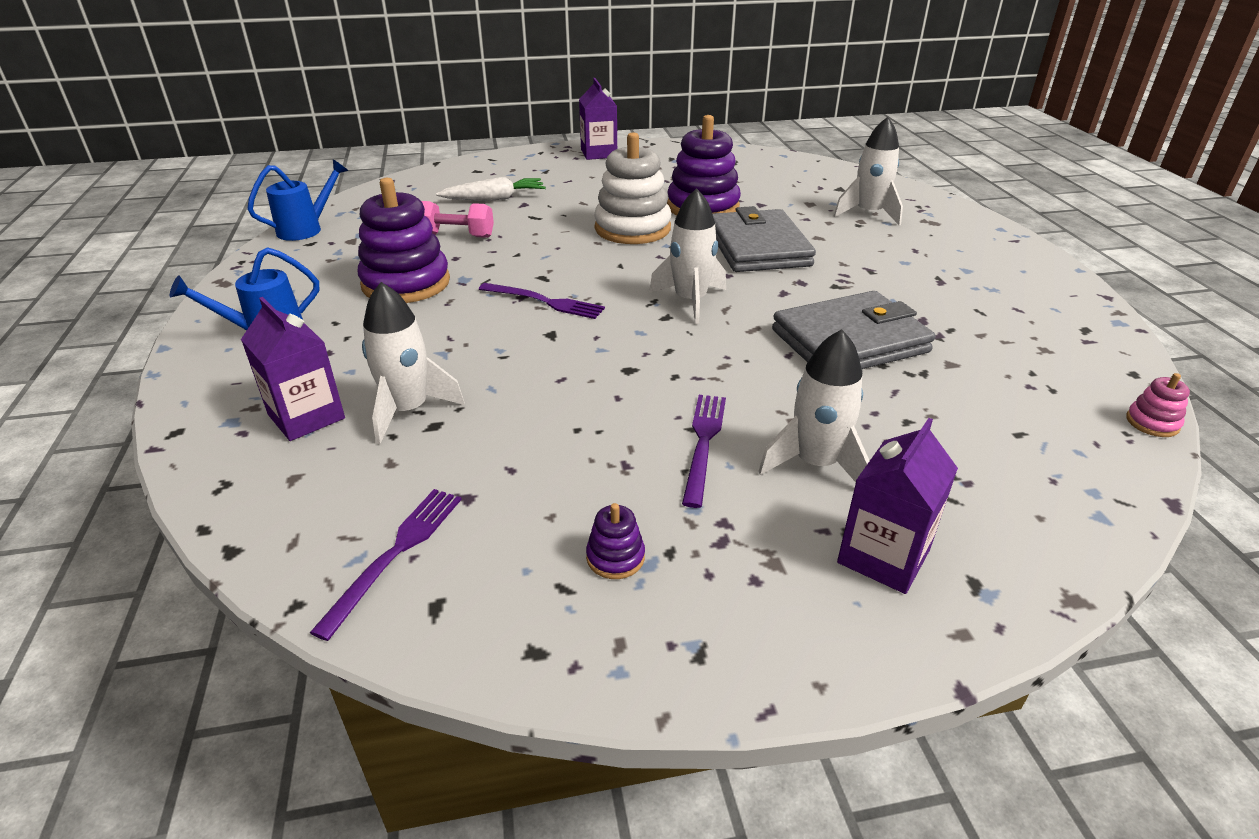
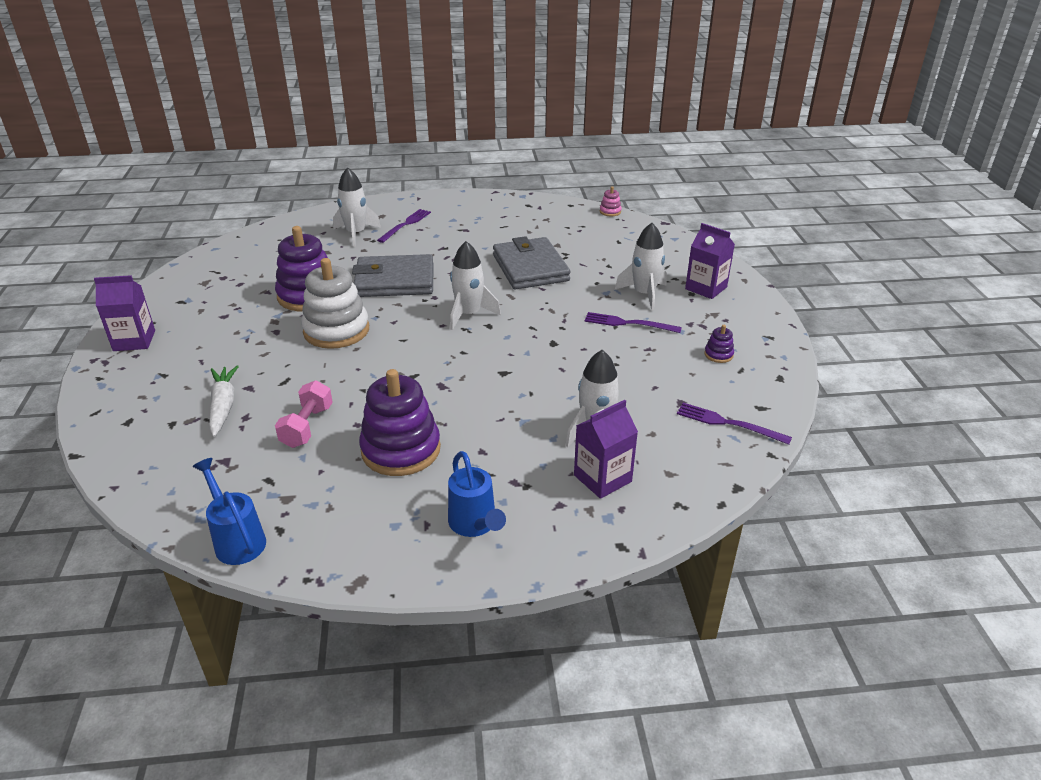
camera: 85 degrees left, 0 degrees up
purple fork [479,283,605,319] -> purple fork moved to [377,209,431,243]

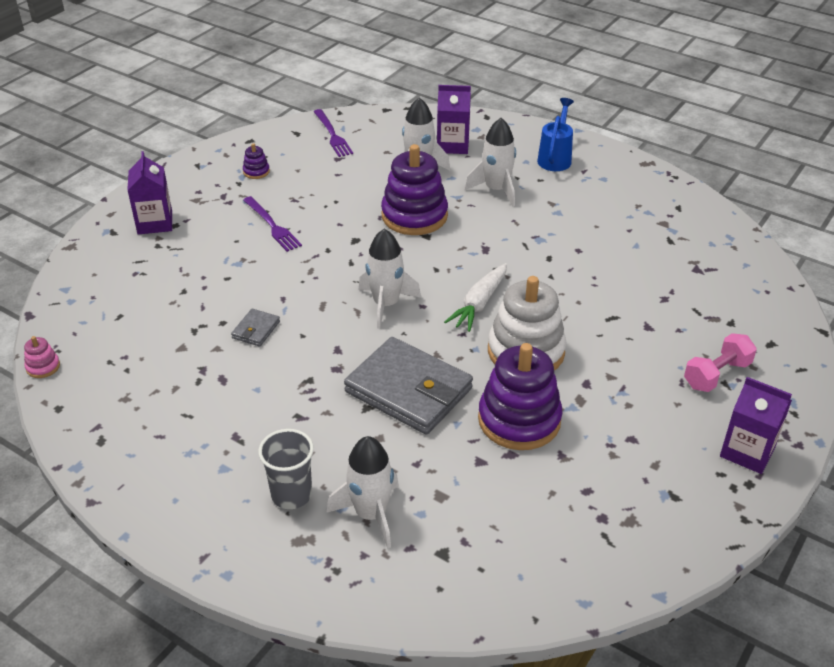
camera: 140 degrees left, 5 degrees up
blue watering can [192,458,266,565] -> none
white carrot [209,365,239,437] -> white carrot moved to [444,263,507,332]
pink dumbbell [275,380,333,448] -> pink dumbbell moved to [684,333,757,392]
purple stacking toy [359,369,441,476] -> purple stacking toy moved to [381,144,448,235]
purple fork [377,209,431,243] -> grey cup [258,429,314,509]
grey wallet [493,236,570,289] -> grey wallet [231,309,280,347], size x0.43
white rocket [615,223,667,311] -> white rocket moved to [465,118,516,207]

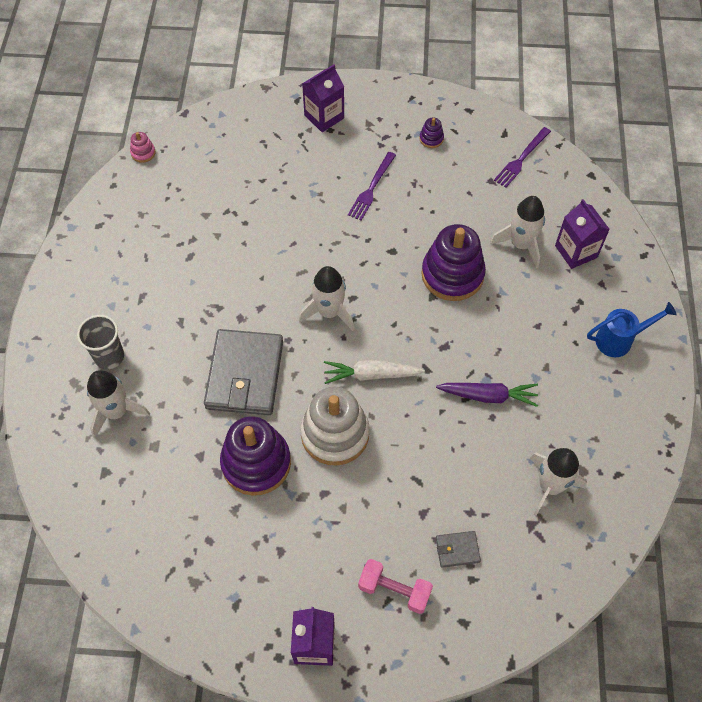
camera: 60 degrees right, 20 degrees up
grey wallet [231,309,280,347] -> grey wallet moved to [436,531,481,568]
white rocket [465,118,516,207] -> white rocket moved to [530,448,587,516]
none -> purple carrot [436,383,538,407]

